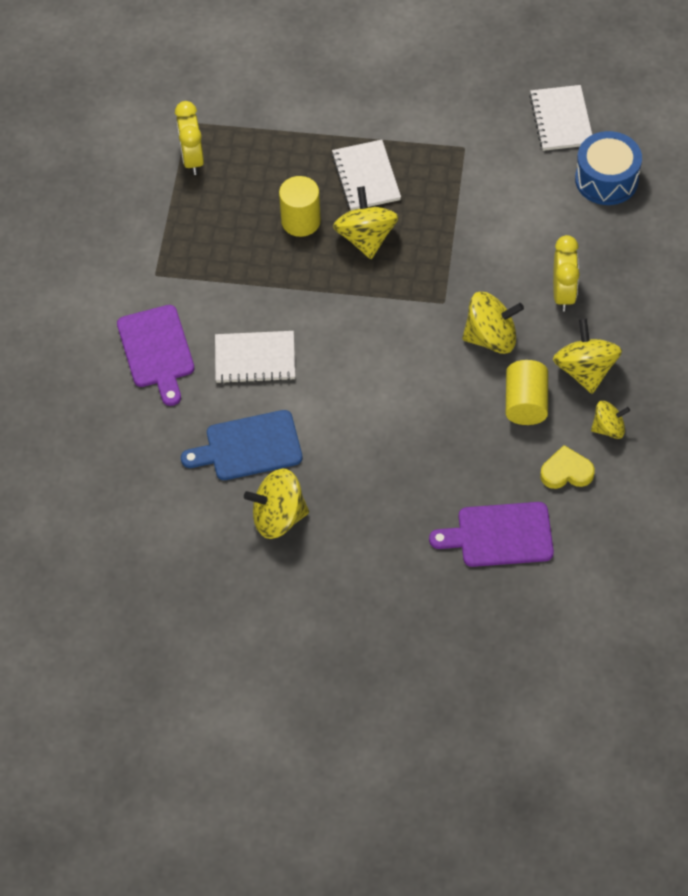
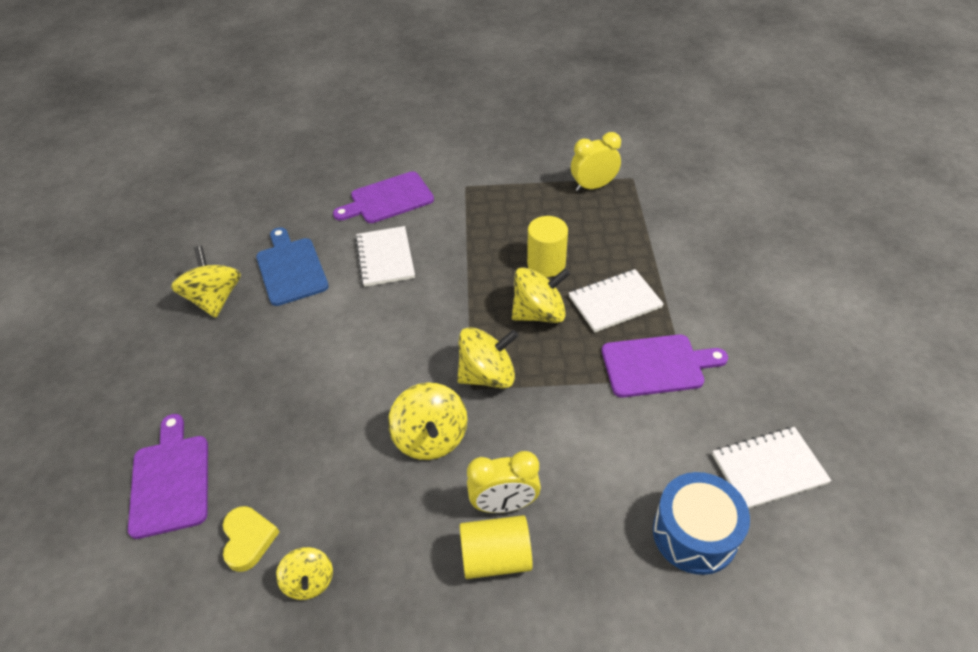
camera: 80 degrees right, 10 degrees down
yellow cylinder [506,360,548,425] -> yellow cylinder moved to [460,515,533,579]
yellow spinning top [553,318,622,394] -> yellow spinning top moved to [457,327,518,388]
none -> purple cutting board [602,334,728,398]

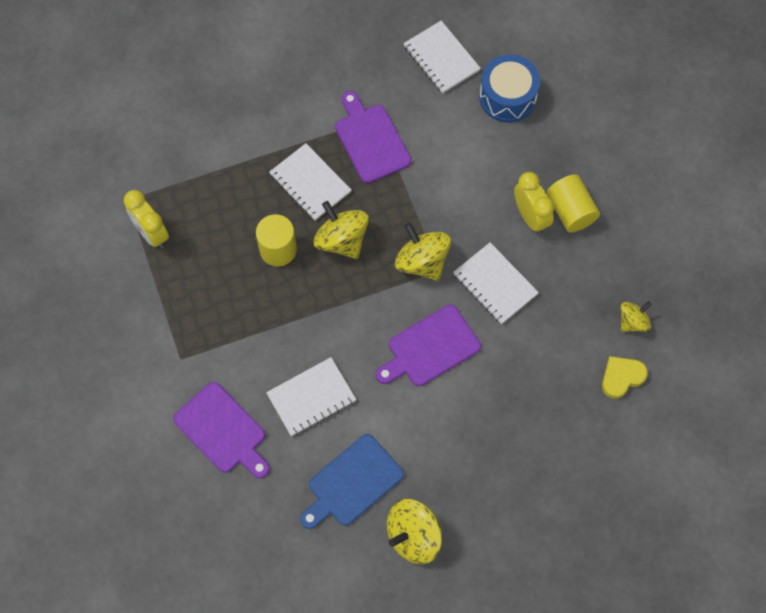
camera: 110 degrees left, 20 degrees up
purple cutting board [128,414,208,539] -> purple cutting board moved to [376,305,481,386]
yellow spinning top [388,382,468,460] -> white notebook [453,242,539,324]

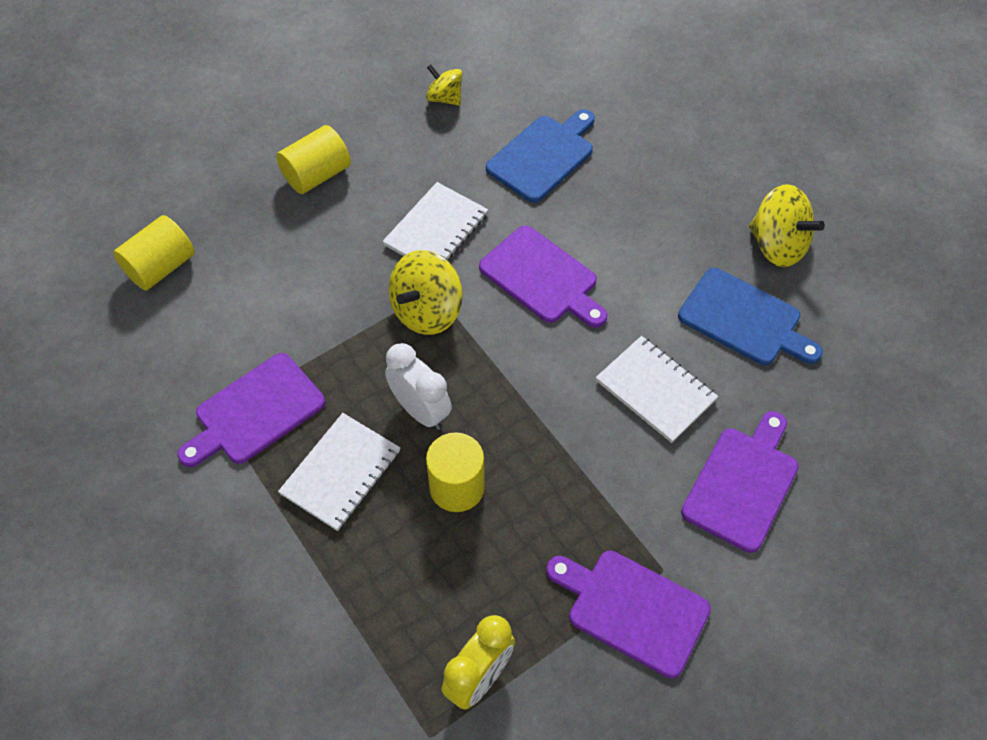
camera: 105 degrees left, 10 degrees down
yellow spinning top [313,201,369,259] -> white clock [385,343,452,430]
white notebook [403,21,481,94] -> none
blue drum [479,55,540,123] -> yellow cylinder [113,215,195,291]
yellow clock [514,172,555,234] -> none
yellow heart [602,356,648,399] -> none
none -> blue cutting board [486,109,595,203]
none -> purple cutting board [546,551,711,678]

